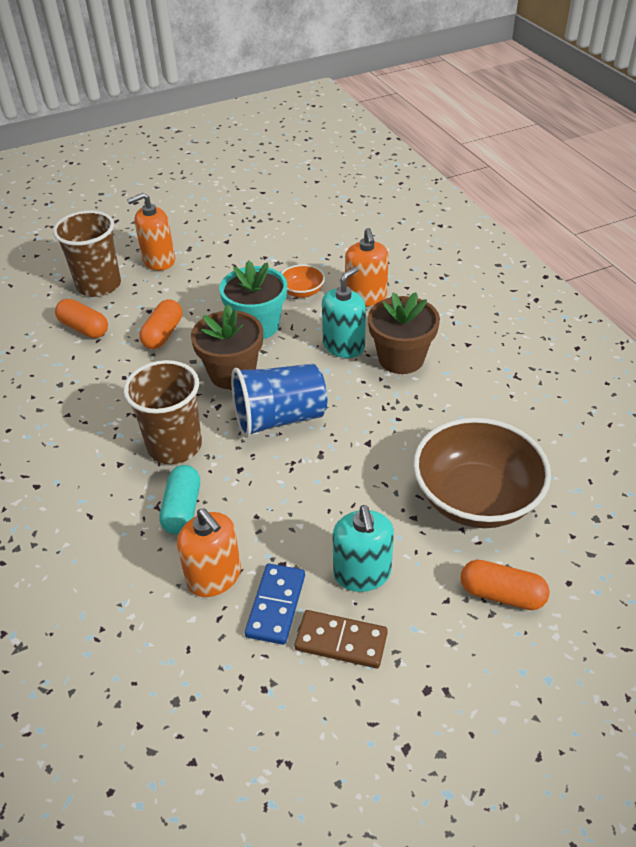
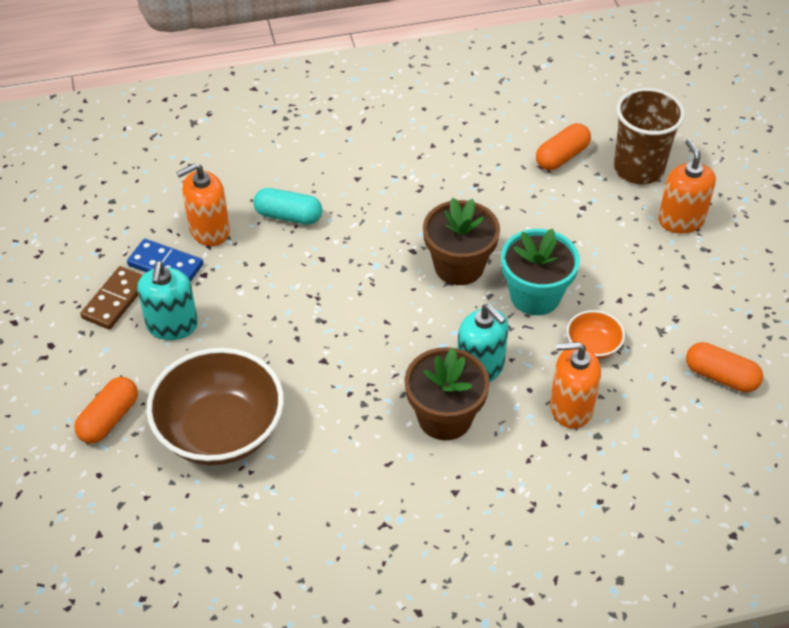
camera: 100 degrees right, 5 degrees up
brown cup [123,360,202,464] -> none
orange capsule [139,299,182,349] -> orange capsule moved to [686,342,763,392]
blue cup [231,364,327,438] -> none
turquoise soap dispenser [332,505,394,592] -> turquoise soap dispenser turned 90 degrees counterclockwise [137,261,198,340]

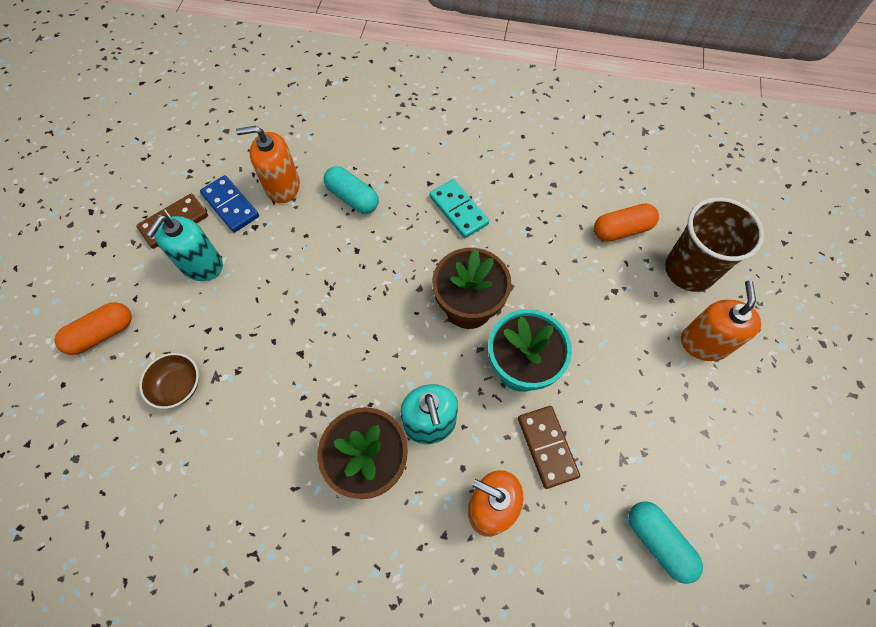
camera: 25 degrees right, 15 degrees up
brown bowl [146,348,284,465] -> brown bowl [139,353,199,409], size x0.46
orange bowl [566,310,625,359] -> brown domino [518,406,580,489]
orange capsule [686,342,763,392] -> turquoise capsule [629,501,703,584]
none -> turquoise domino [430,179,489,238]

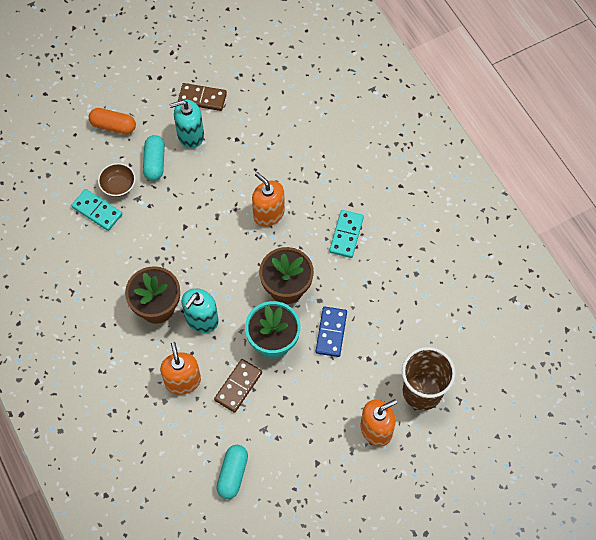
camera: 50 degrees right, 0 degrees up
blue domino [200,175,259,232] -> blue domino moved to [315,307,347,357]
orange soap dispenser [236,126,300,203] -> orange soap dispenser moved to [252,172,285,227]
turquoise capsule [324,166,379,214] -> turquoise capsule moved to [143,135,165,181]
orange capsule [594,203,659,242] -> none
none -> turquoise domino [71,189,122,231]

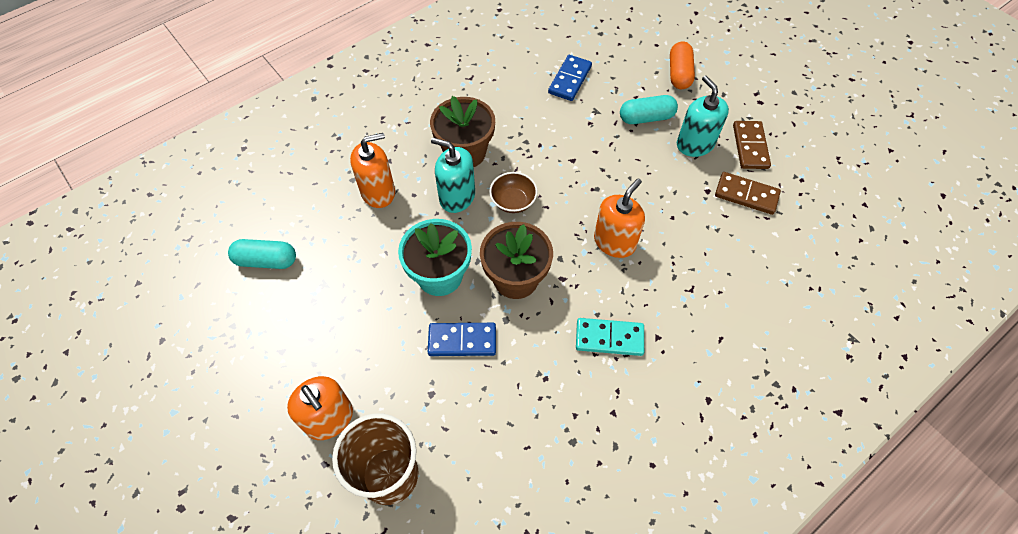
camera: 80 degrees right, 5 degrees down
turquoise domino [71,189,122,231] -> blue domino [548,55,592,101]
brown bowl [98,163,136,197] -> brown bowl moved to [489,172,538,213]
brown domino [214,359,262,413] -> brown domino moved to [715,172,781,215]

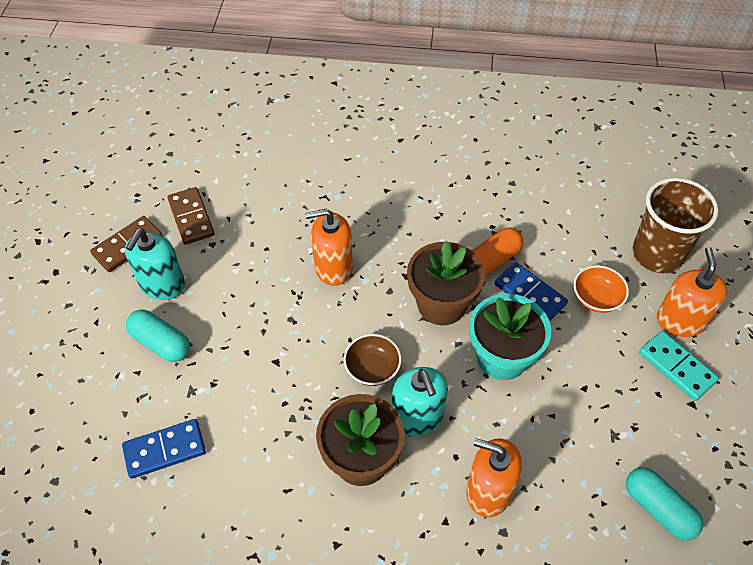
camera: 135 degrees left, 5 degrees down
turquoise domino [576,318,644,356] -> turquoise domino moved to [639,331,719,401]
orange capsule [670,41,695,89] -> orange capsule moved to [472,227,523,276]
none -> orange bowl [574,265,629,313]

